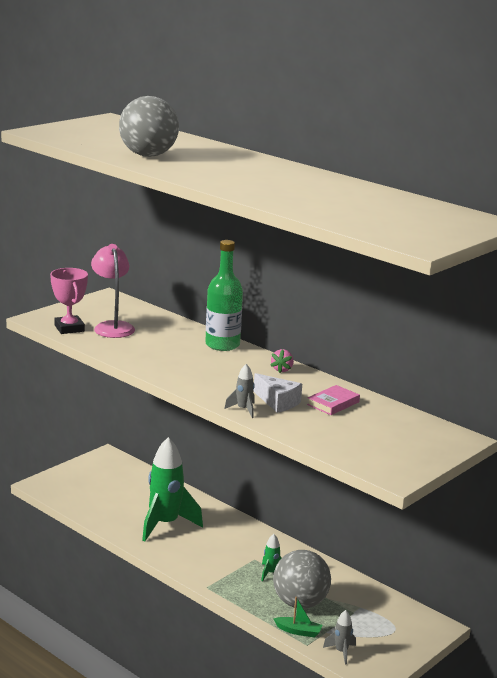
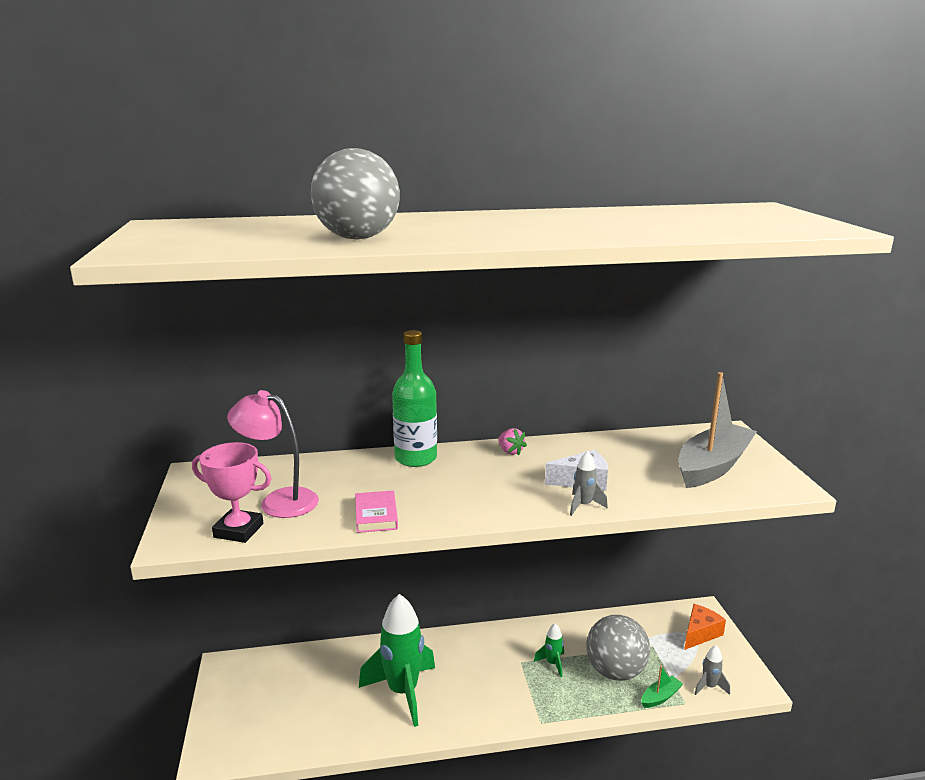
camera: 50 degrees left, 0 degrees up
pink book [307,385,360,415] -> pink book moved to [355,491,398,533]
none -> grey boat [678,372,757,488]
none -> orange cheese [684,604,726,650]

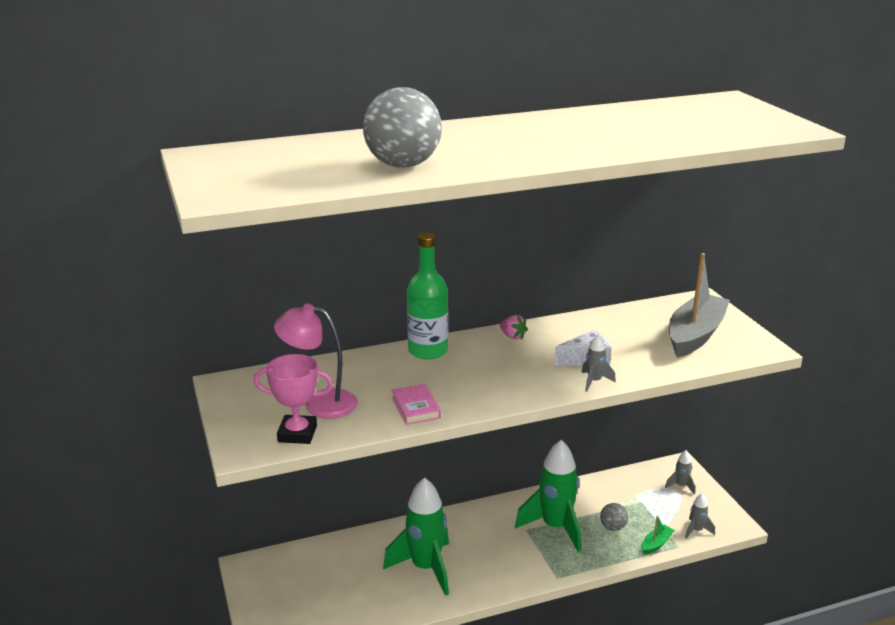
camera: 10 degrees left, 5 degrees up
green rocket [534,623,564,677] -> green rocket [515,440,581,552], size x2.27
grey ball [586,615,650,681] -> grey ball [600,503,628,531], size x0.48
orange cheese [684,604,726,650] -> grey rocket [665,450,695,495]

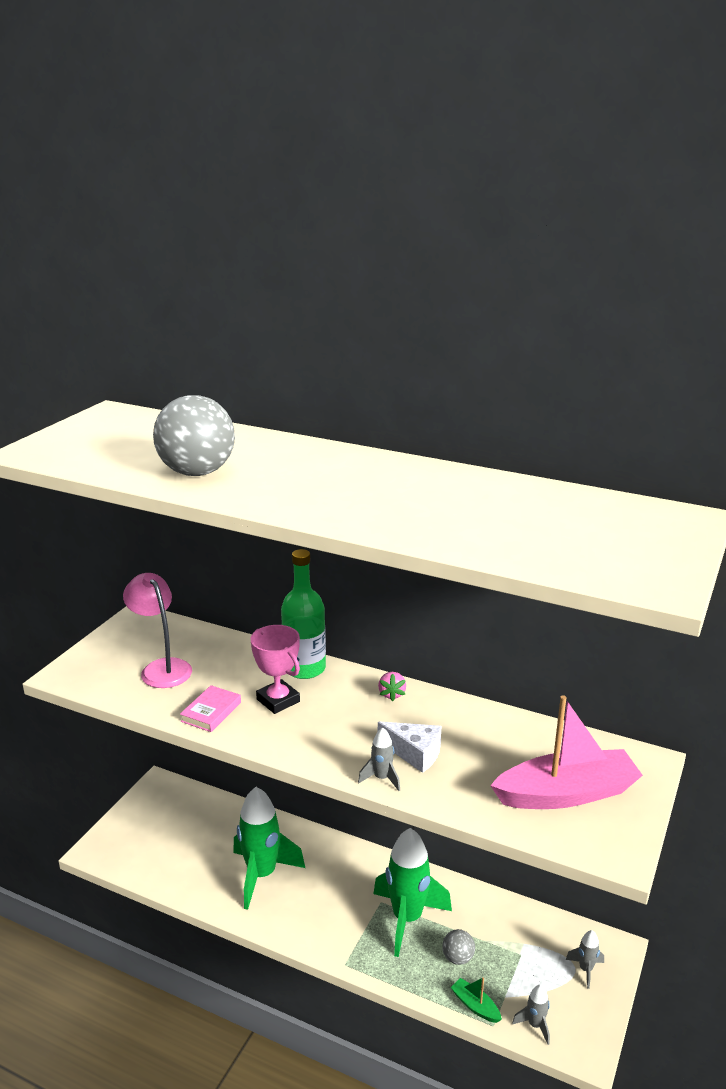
camera: 45 degrees right, 0 degrees up
pink trophy [254,354,333,444] -> pink trophy moved to [251,625,300,714]
green boat [642,516,675,555] -> green boat turned 135 degrees counterclockwise [451,977,502,1023]
grey boat [669,253,730,358] -> pink boat [490,695,643,809]

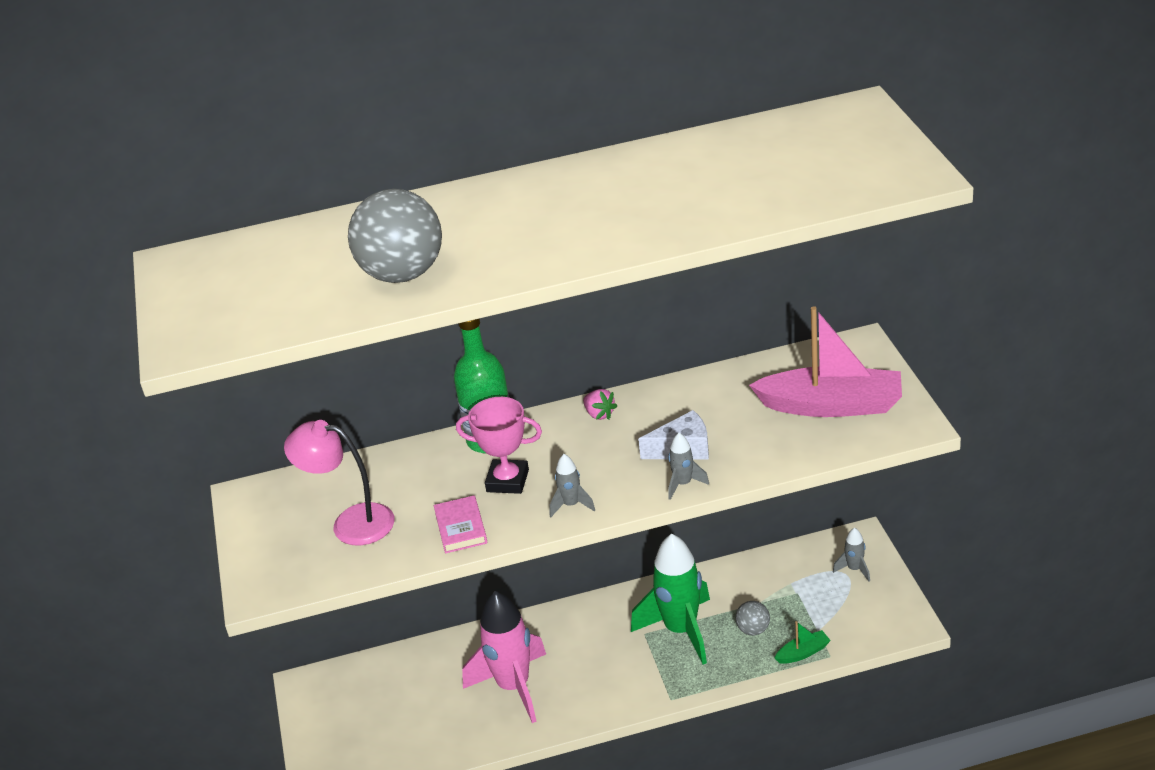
camera: 35 degrees left, 10 degrees up
green rocket [233,787,305,910] -> pink rocket [462,591,546,723]
green boat [451,977,502,1023] -> green boat turned 150 degrees clockwise [775,621,831,664]
pink boat [490,695,643,809] -> pink boat turned 60 degrees clockwise [749,306,902,417]
grey rocket [512,985,550,1045] -> grey rocket moved to [550,454,595,517]

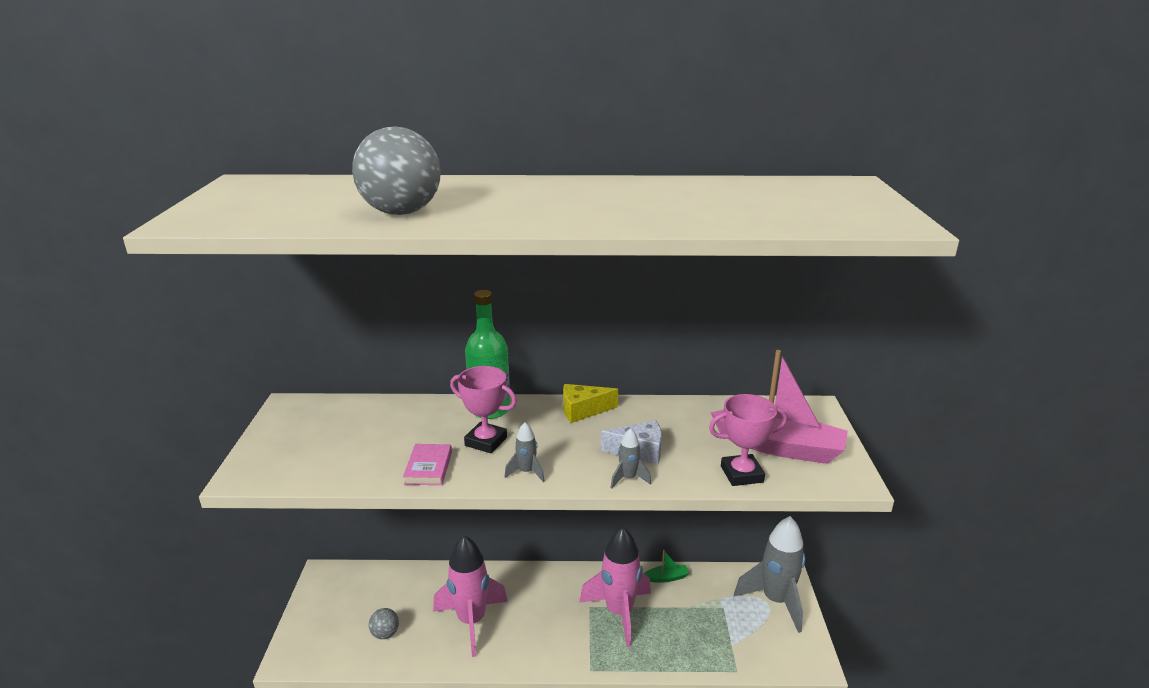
camera: 10 degrees right, 10 degrees down
pink lamp [284,420,395,545] -> none
pink strawberry [583,389,617,420] -> yellow cheese [563,384,618,423]
green rocket [631,534,710,664] -> pink rocket [579,527,651,647]
grey ball [735,601,770,635] -> grey ball moved to [369,608,399,639]
green boat [775,621,831,664] -> green boat moved to [644,550,689,583]
grey rocket [833,528,870,581] -> grey rocket [734,516,805,633], size x2.27
none -> pink trophy [709,394,787,486]

